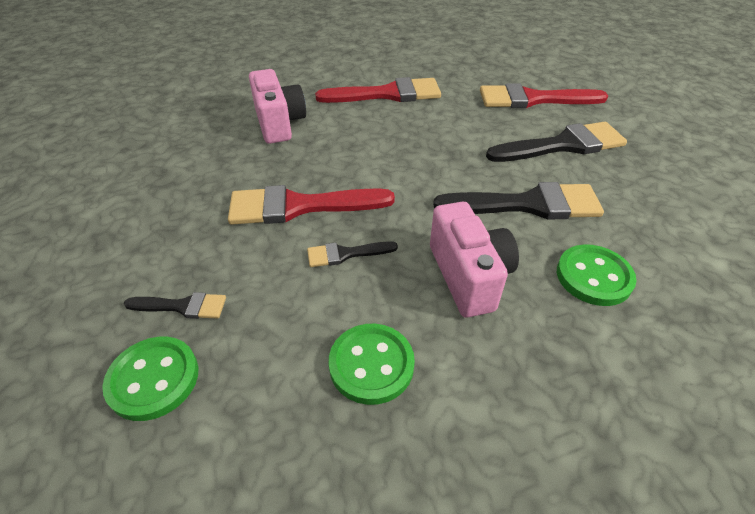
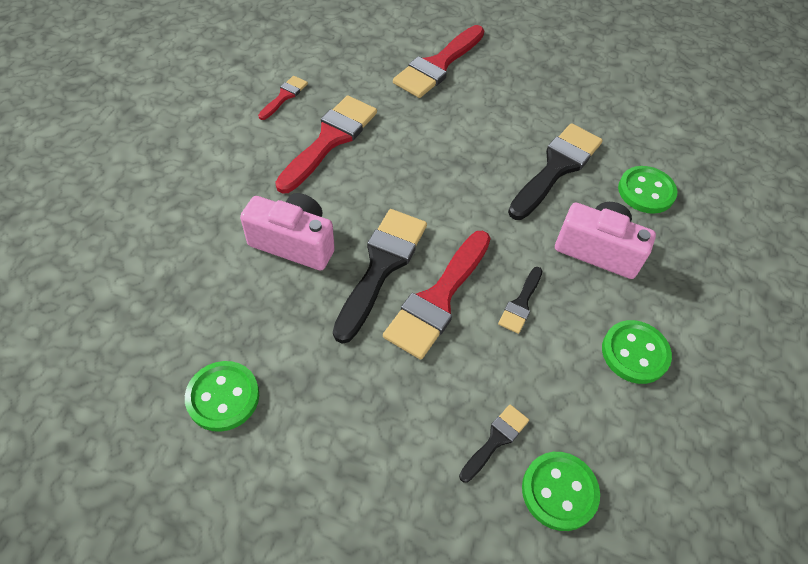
camera: 55 degrees left, 10 degrees up
black brush [486,122,627,162] -> black brush moved to [333,209,427,344]
none -> green button [185,361,259,432]
none -> red brush [258,76,308,120]

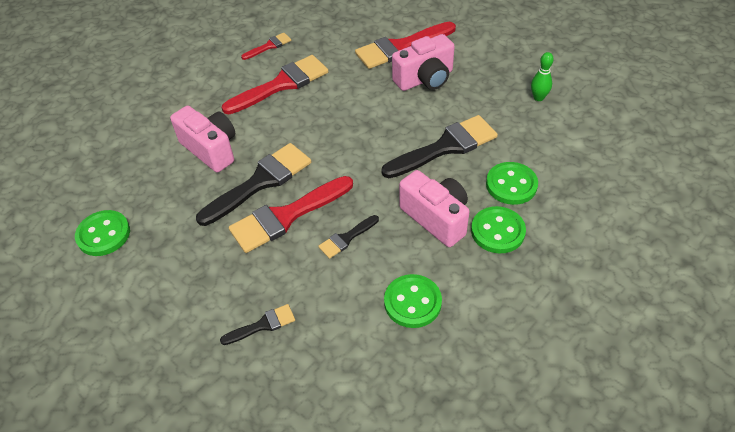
camera: 30 degrees right, 5 degrees down
green button [522,452,600,531] -> green button moved to [471,206,526,253]
none -> pink camera [392,34,455,91]
none -> green bowling pin [531,52,554,101]

